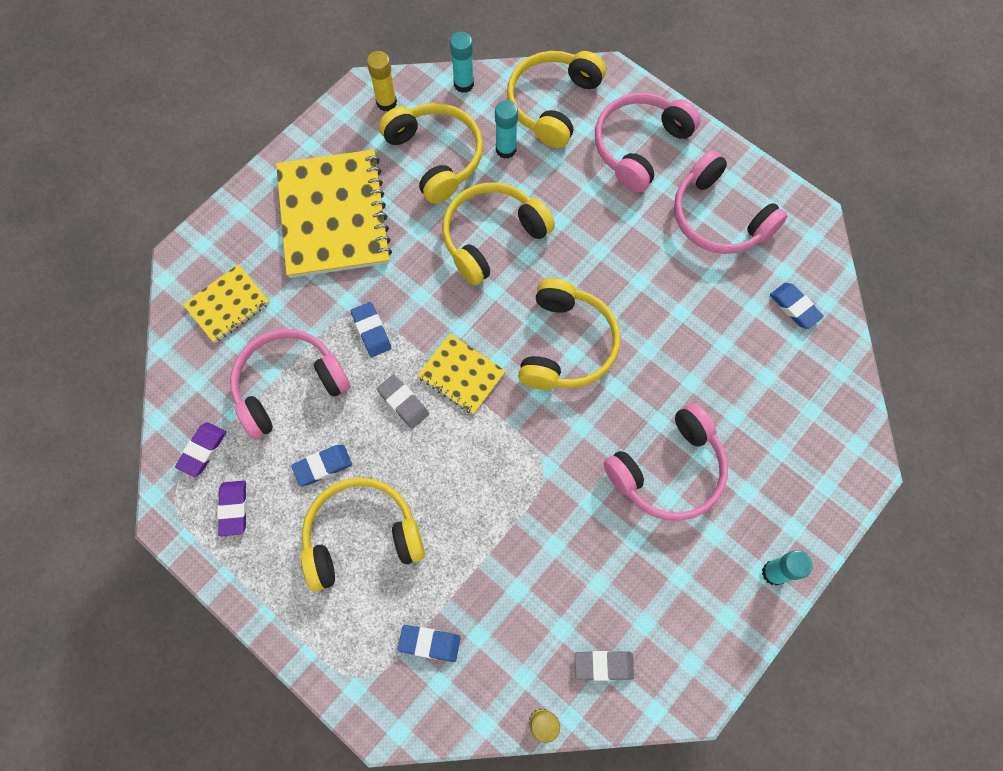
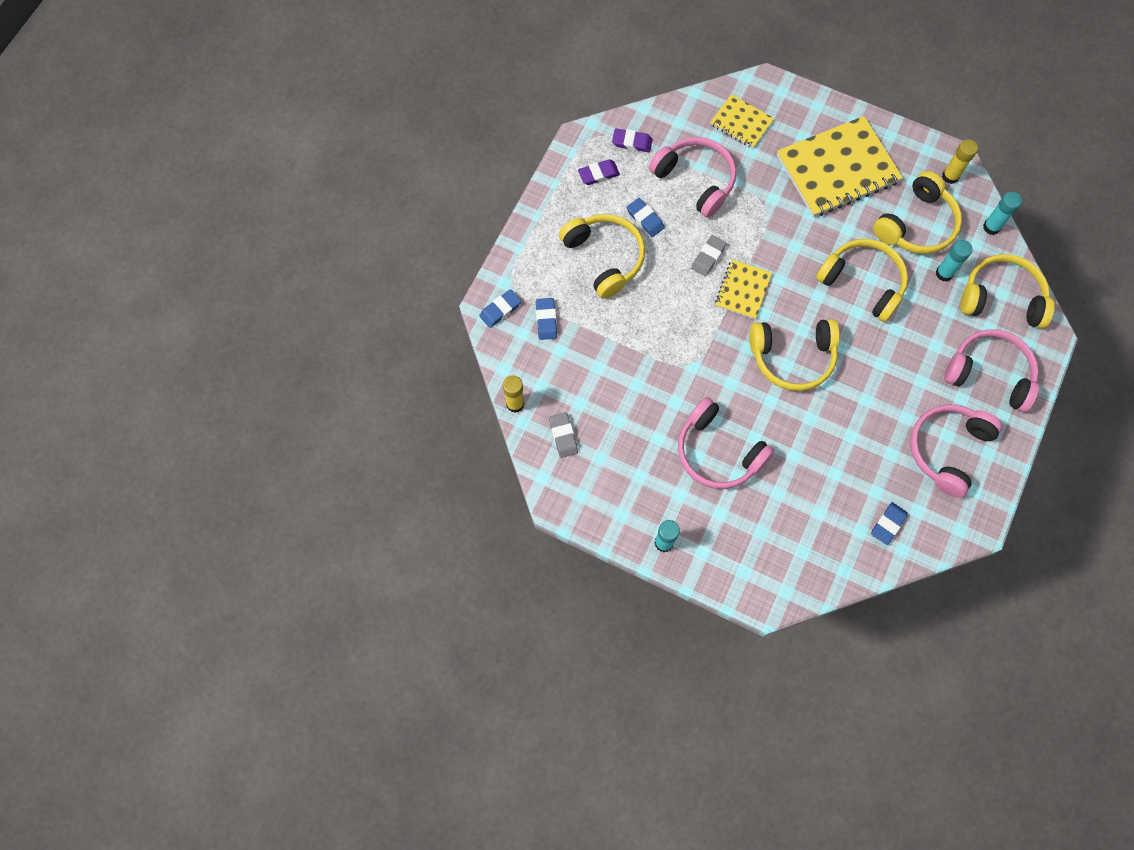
camera: 75 degrees right, 0 degrees up
blue eraser [351,302,391,357] -> blue eraser moved to [479,289,521,328]

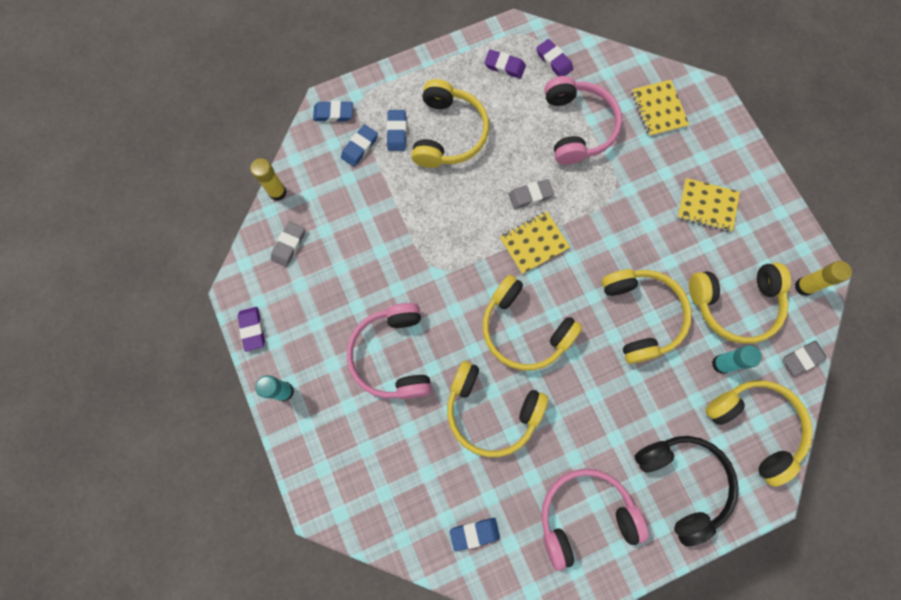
camera: 40 degrees right, 5 degrees up
blue eraser [627,198,665,237] -> blue eraser moved to [387,110,407,151]
yellow notebook [777,116,903,217] -> yellow notebook [677,178,740,232], size x0.52
pink headphones [944,329,1040,412] -> black headphones [635,436,739,546]
turquoise glue stick [983,192,1022,235] -> grey eraser [783,340,827,376]
none -> purple eraser [238,307,265,352]
none -> yellow headphones [447,361,548,457]

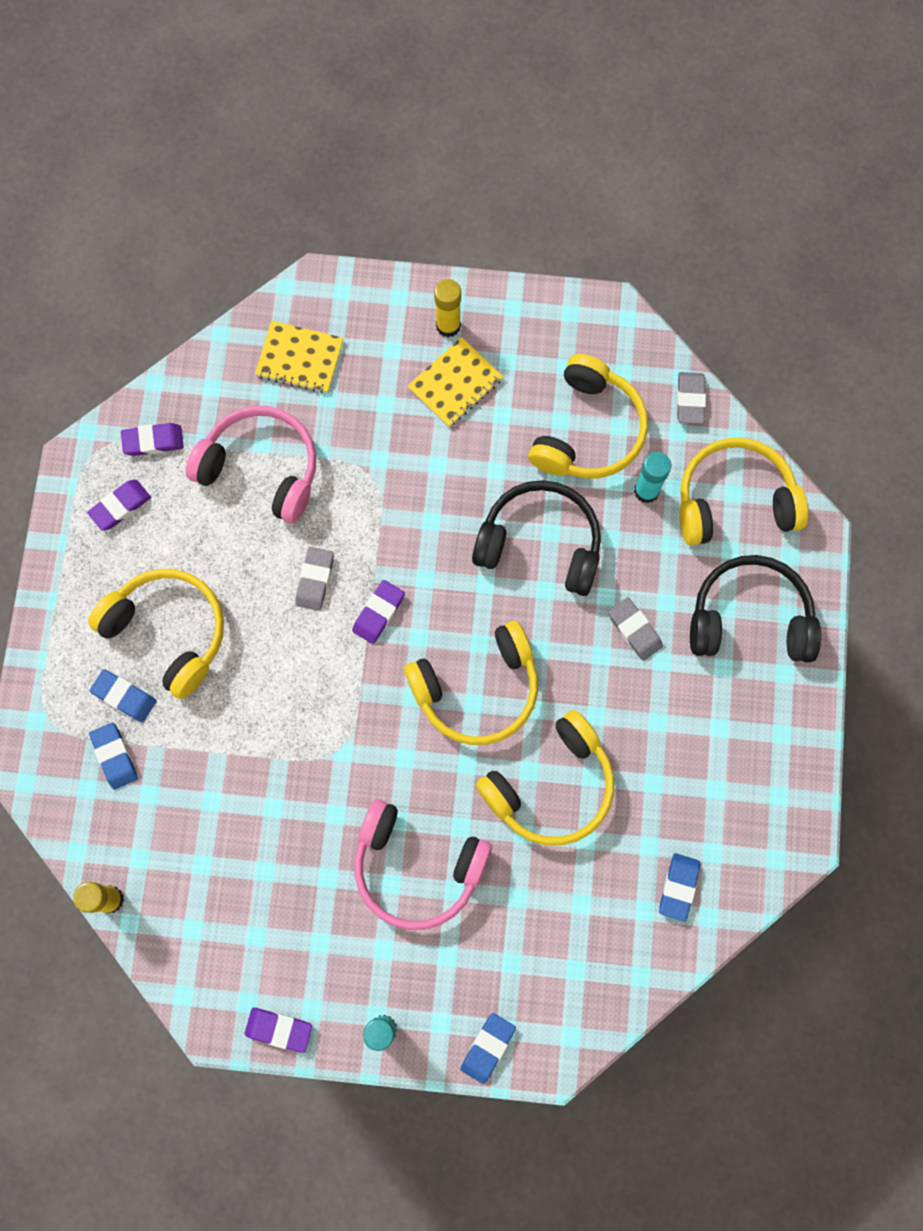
camera: 60 degrees left, 0 degrees up
grey eraser [271,221,305,267] -> grey eraser moved to [608,597,663,661]
blue eraser [313,101,353,122] -> blue eraser moved to [460,1013,516,1084]
yellow notebook [500,211,570,274] -> purple eraser [352,580,405,644]
pink headphones [541,469,649,571] -> none
yellow headphones [602,269,692,364] -> black headphones [472,480,601,596]
yellow glue stick [795,261,852,296] -> yellow glue stick moved to [434,279,461,337]

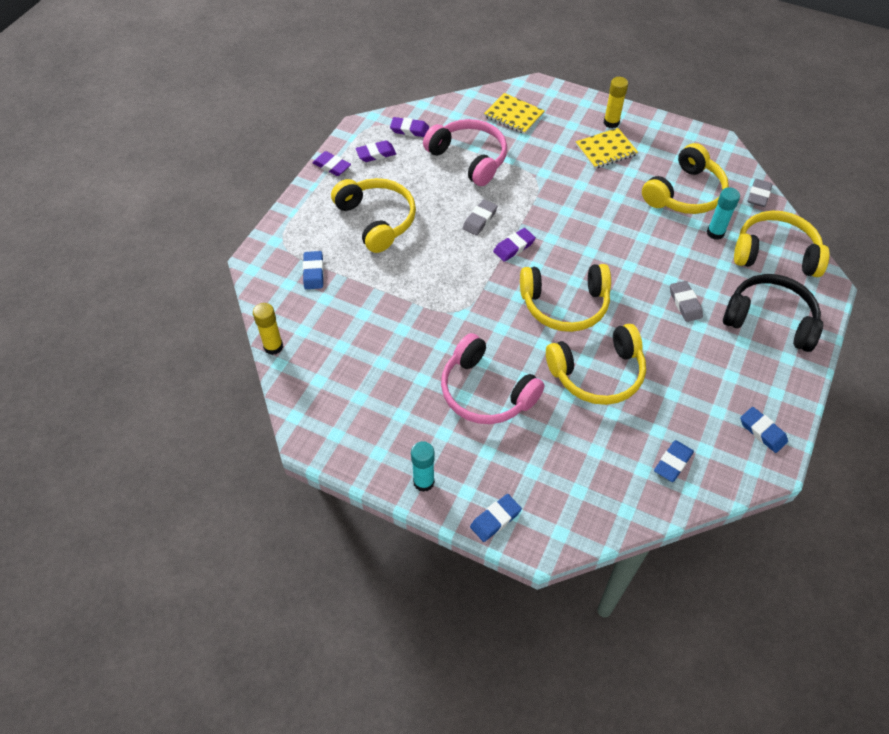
camera: 20 degrees right, 20 degrees down
blue eraser [90,669,156,722] -> blue eraser moved to [740,407,788,453]
purple eraser [245,1008,312,1053] -> purple eraser moved to [312,151,351,176]
black headphones [472,480,601,596] -> none

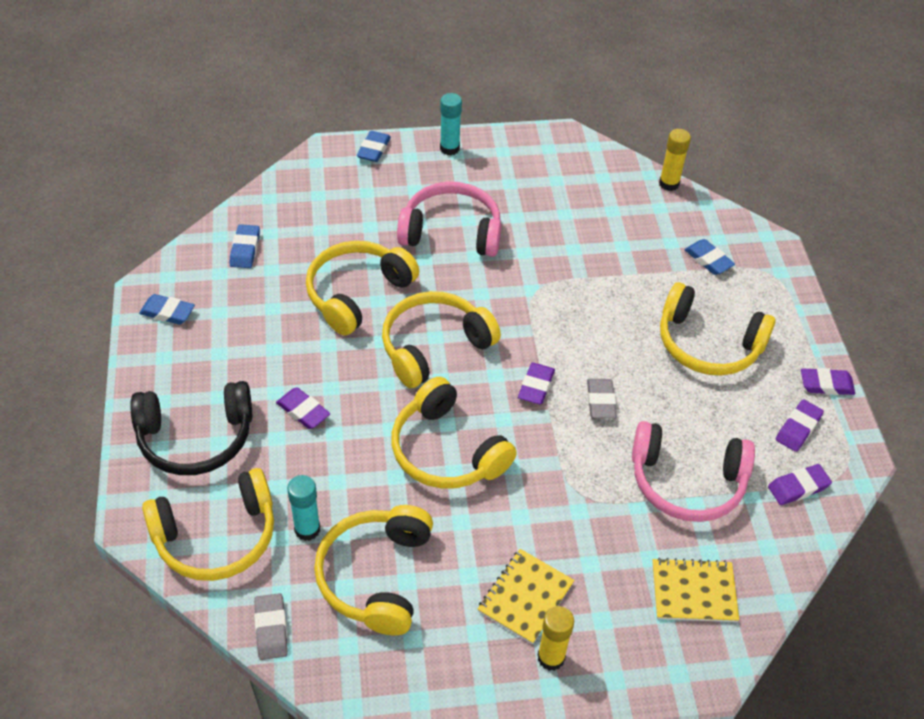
camera: 145 degrees right, 5 degrees down
grey eraser [670,281,703,322] -> purple eraser [276,387,330,429]
none -> yellow headphones [391,377,517,489]

